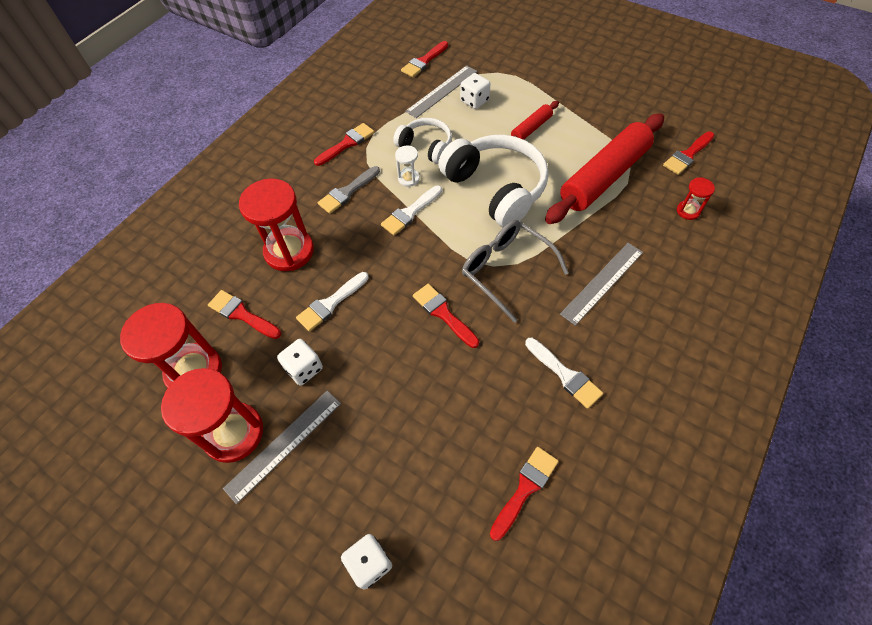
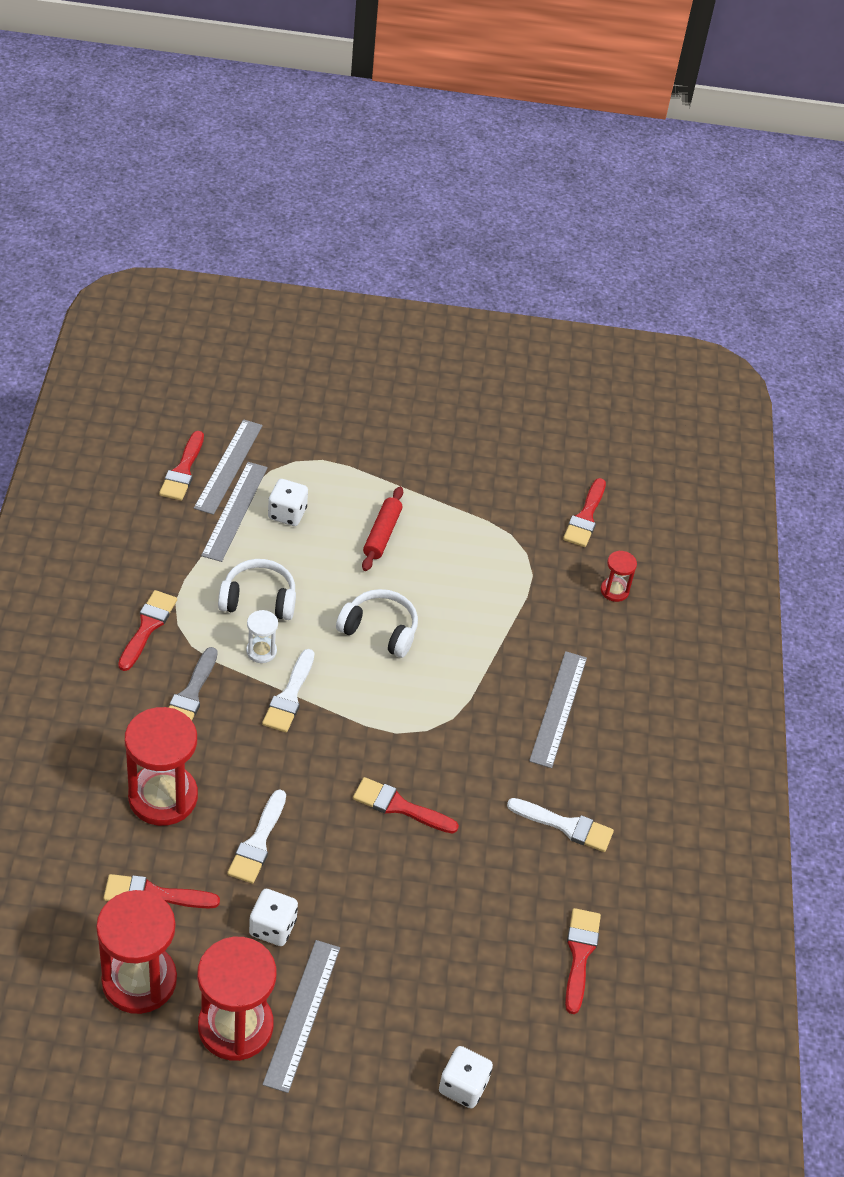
camera: 35 degrees left, 10 degrees down
white headphones [438,135,548,227] -> white headphones [336,589,418,658], size x0.57
grey glasses [462,220,569,323] -> none
red rolling pin [545,113,664,224] -> none
none -> grey ruler [194,419,263,515]

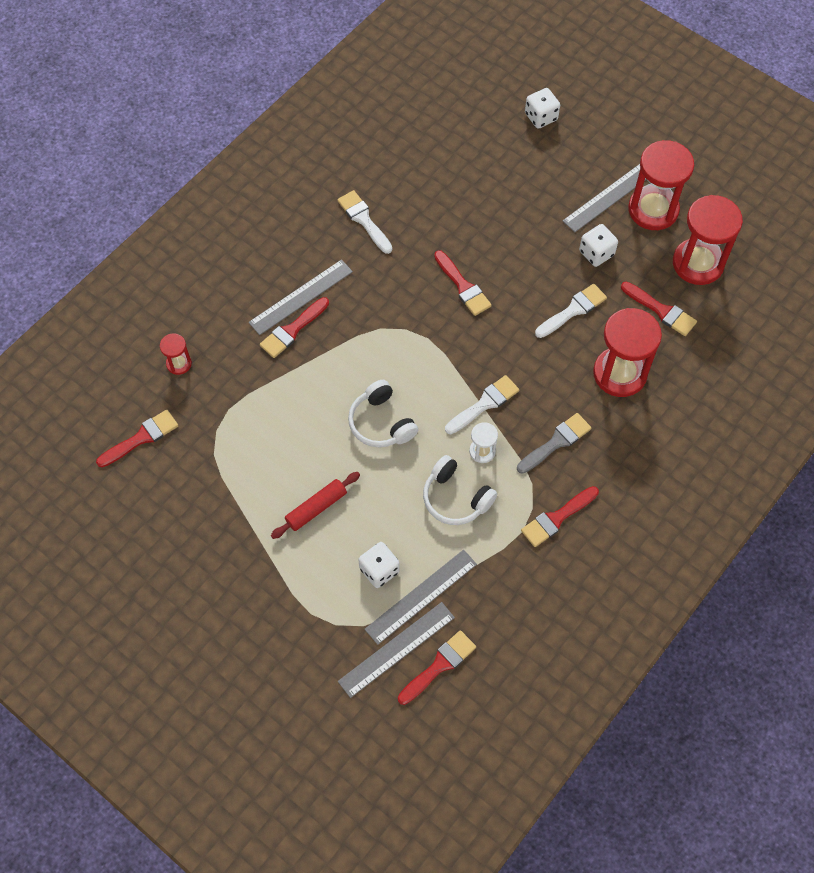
camera: 140 degrees left, 15 degrees up
red brush [565,908,601,1014] -> red brush moved to [260,297,329,358]

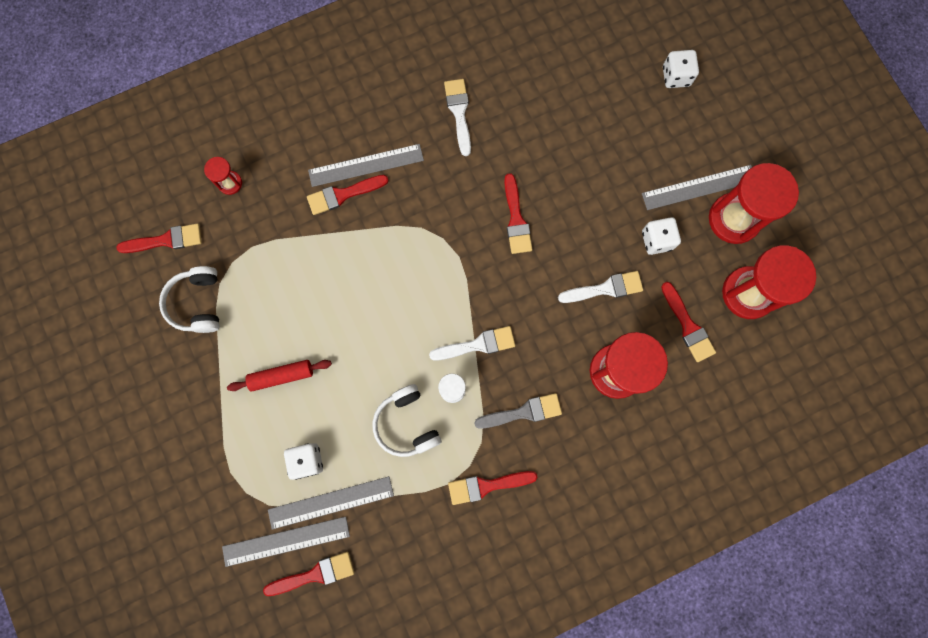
camera: 25 degrees right, 15 degrees up
white headphones [348,380,418,447] -> white headphones moved to [159,266,219,333]

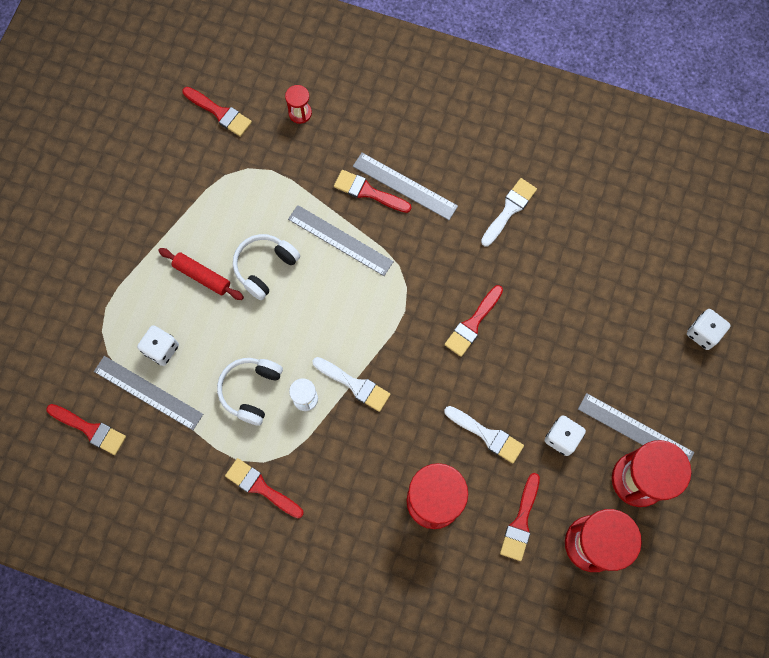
camera: 45 degrees right, 5 degrees down
white headphones [159,266,219,333] -> white headphones moved to [233,234,300,300]
grey ruler [222,516,350,567] -> grey ruler moved to [288,205,394,276]
grey brush [474,393,562,429] -> none

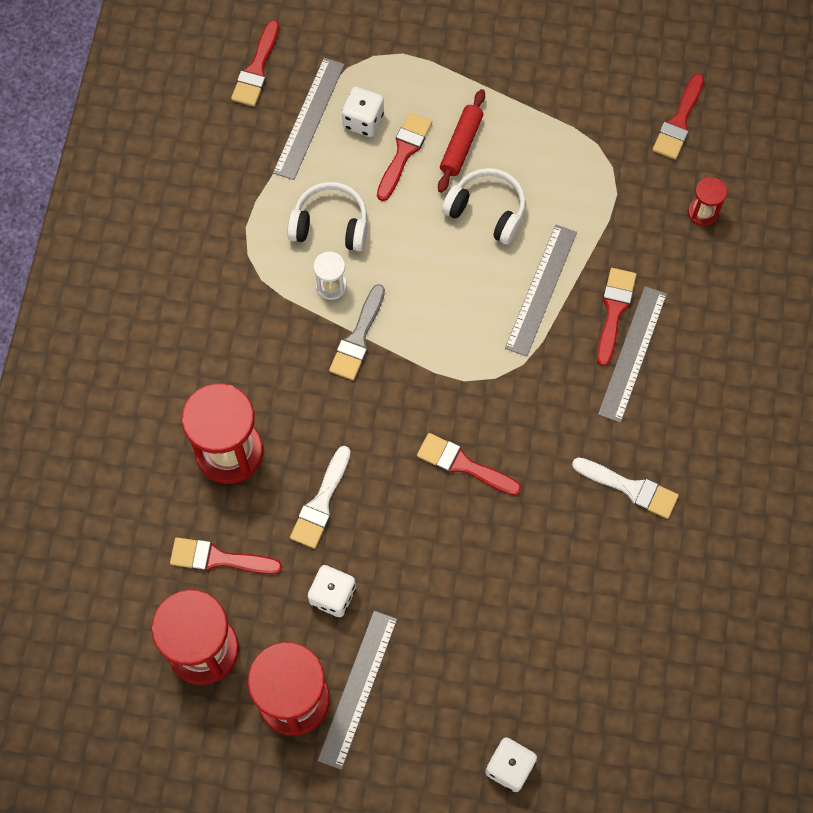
camera: 80 degrees right, 5 degrees down
red brush [225,458,304,518] -> red brush moved to [377,112,432,201]
white brush [313,357,391,412] -> grey brush [329,284,385,380]

